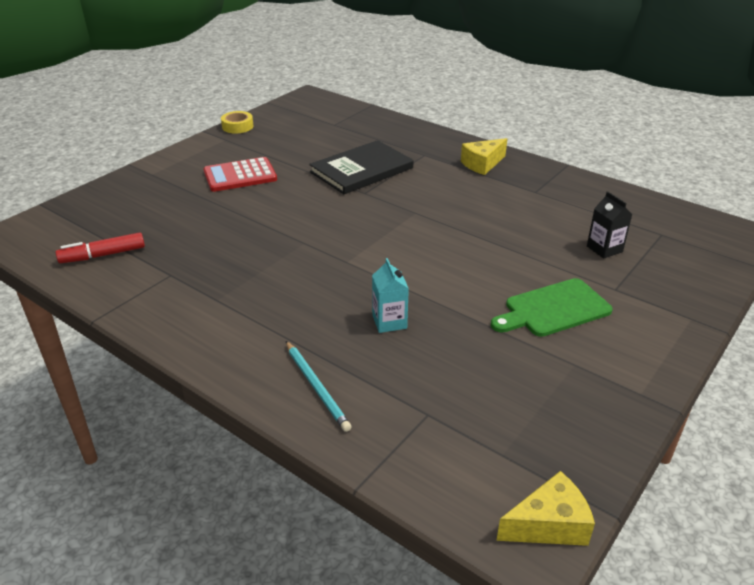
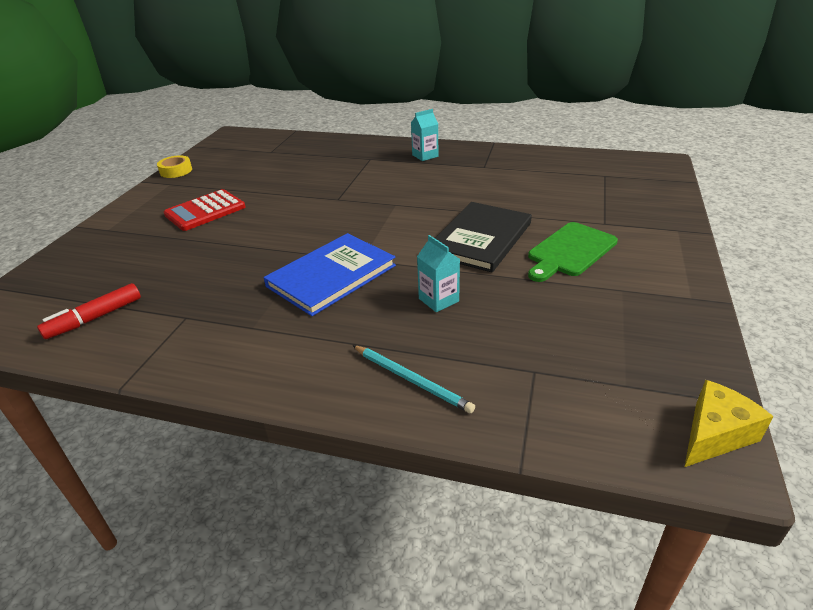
camera: 20 degrees left, 0 degrees up
black book [309,140,413,194] -> black book moved to [435,202,532,272]
yellow cheese [461,138,507,175] -> turquoise carton [411,109,438,161]
black carton [587,191,633,259] -> none
none -> blue book [264,233,396,316]

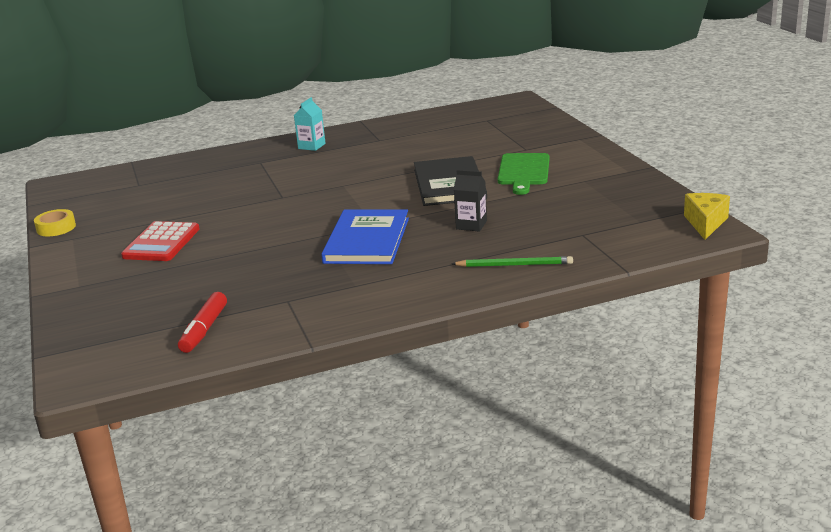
camera: 35 degrees left, 10 degrees down
turquoise pencil [352,345,475,413] -> green pencil [452,256,573,267]
turquoise carton [417,235,460,312] -> black carton [454,170,487,232]

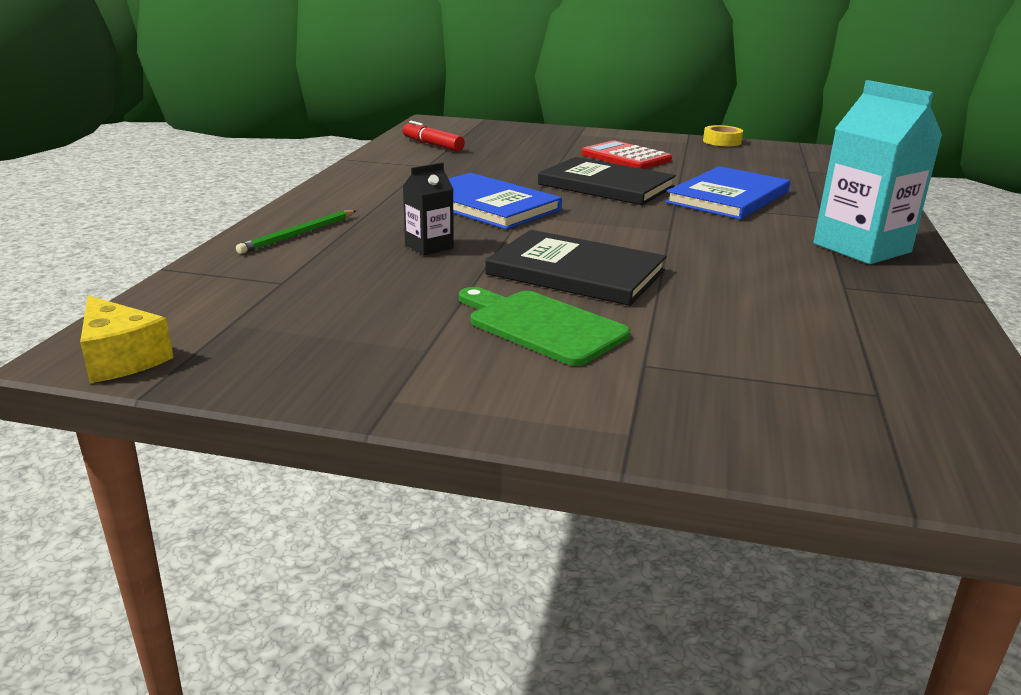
camera: 120 degrees right, 0 degrees up
turquoise carton [294,97,326,151] -> turquoise carton [813,80,942,264], size x1.96
none -> black book [538,157,676,205]
none -> blue book [665,166,790,220]

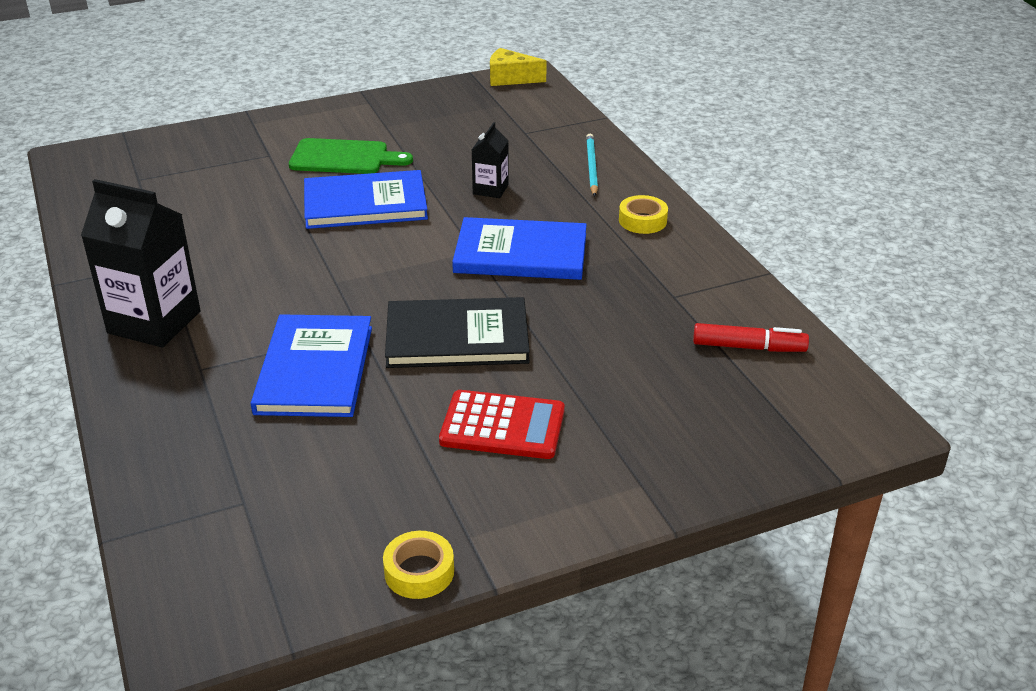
camera: 145 degrees right, 10 degrees up
green pencil [236,210,356,254] -> turquoise pencil [586,134,598,196]
black book [485,230,667,306] -> blue book [304,170,428,229]
turquoise carton [813,80,942,264] -> black carton [81,179,201,347]
none -> yellow tape [619,195,668,234]

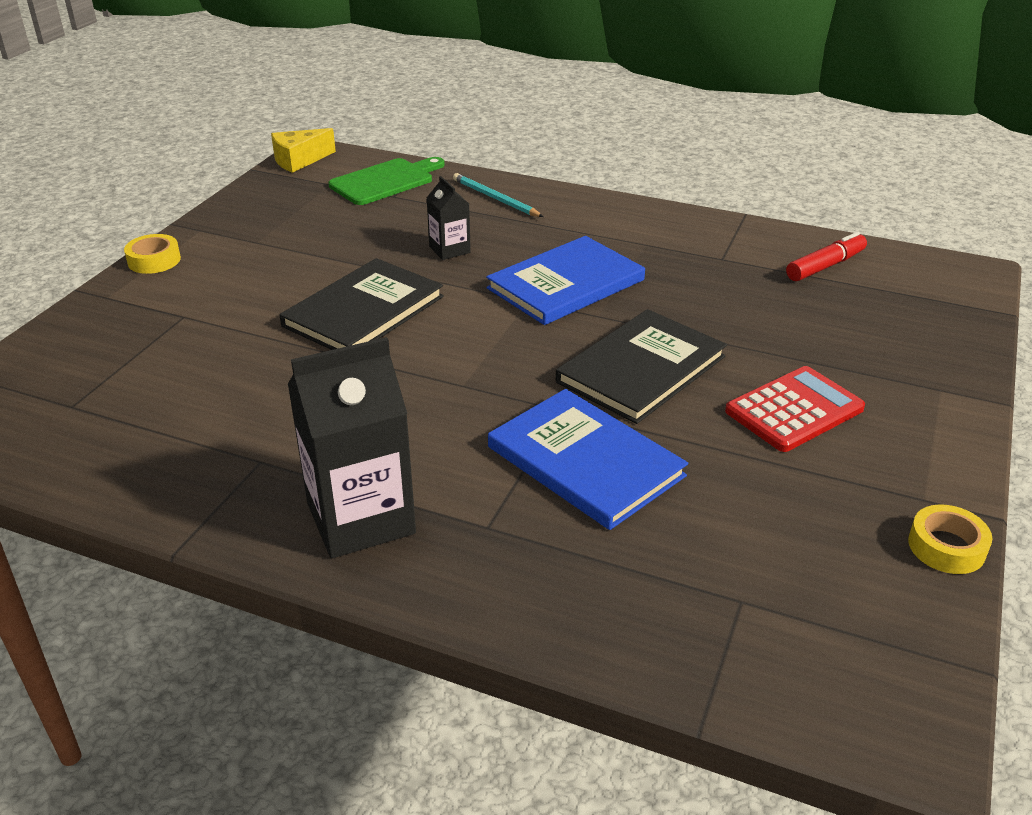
camera: 45 degrees left, 0 degrees up
green cutting board [289,138,413,174] -> green cutting board moved to [329,157,445,205]
blue book [304,170,428,229] -> black book [279,258,444,350]
yellow tape [619,195,668,234] -> yellow tape moved to [124,234,181,274]

